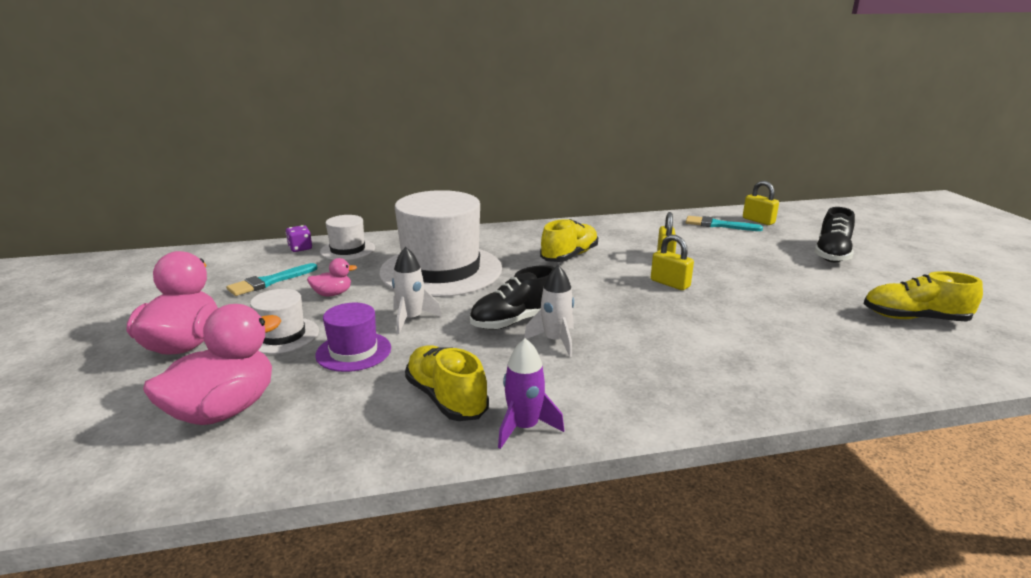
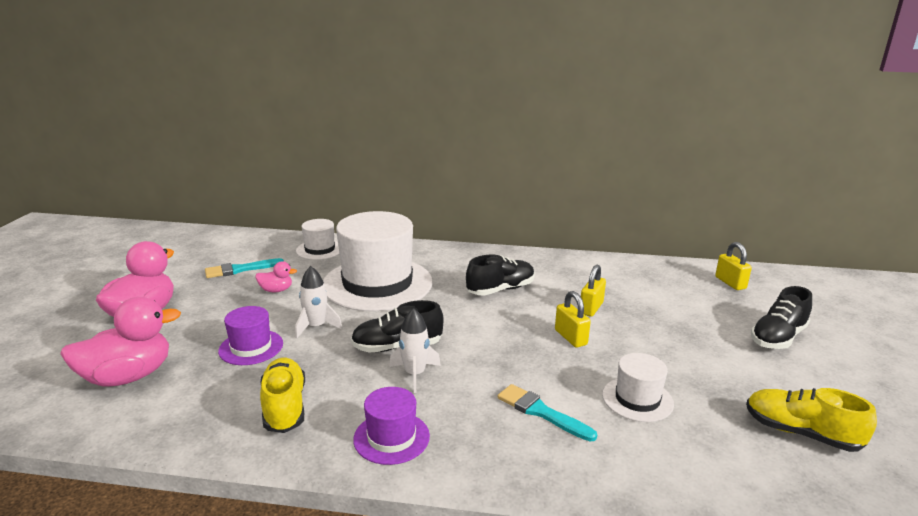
camera: 20 degrees right, 0 degrees up
white hat [250,289,319,354] -> white hat moved to [602,353,674,422]
purple dice [285,225,312,252] -> none
purple rocket [498,338,564,449] -> none
yellow shoe [540,219,598,262] -> black shoe [466,255,535,296]
turquoise brush [686,216,763,231] -> turquoise brush moved to [498,384,597,442]
none -> purple hat [353,387,430,465]

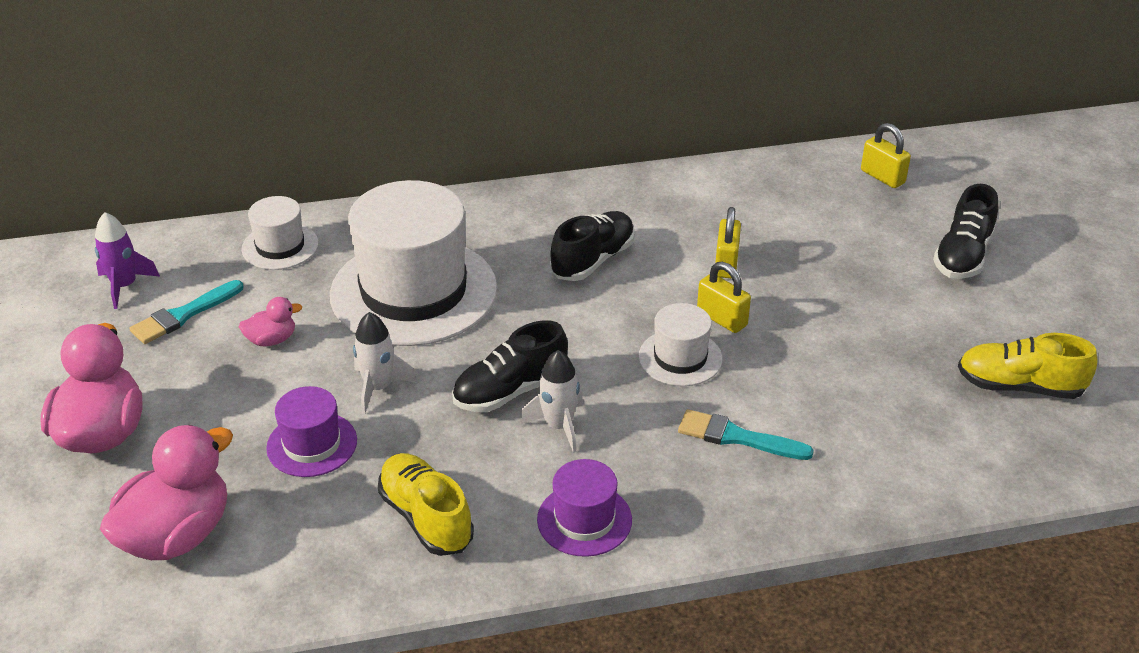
camera: 20 degrees left, 15 degrees up
white hat [602,353,674,422] -> white hat moved to [639,303,722,386]
none -> purple rocket [95,212,160,309]

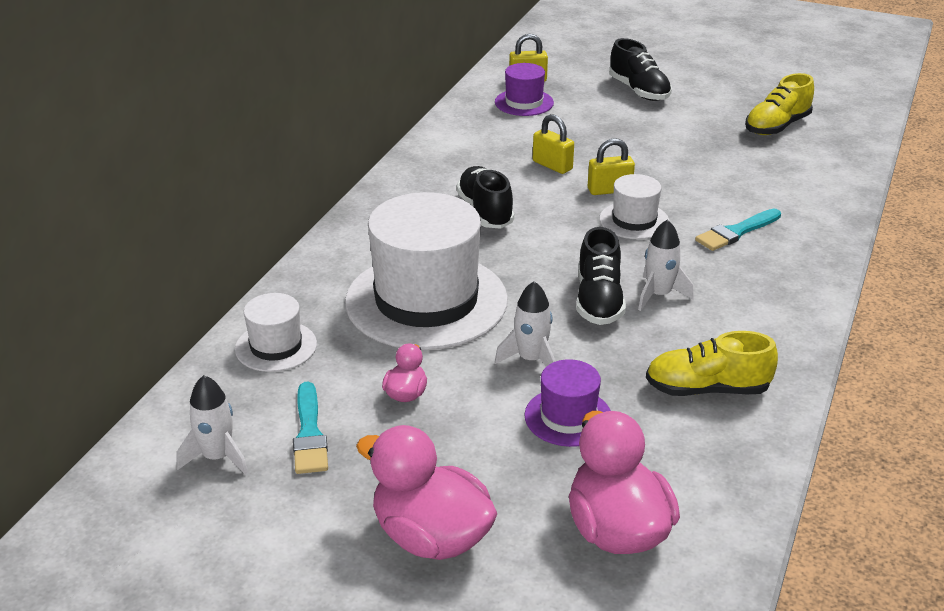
camera: 55 degrees left, 5 degrees down
purple rocket [95,212,160,309] -> white rocket [176,375,248,475]
purple hat [537,459,632,557] -> purple hat moved to [495,63,554,116]

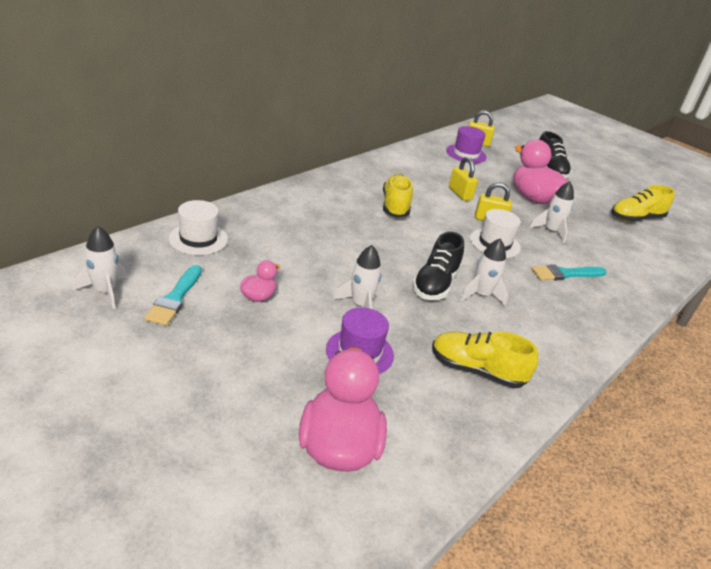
camera: 15 degrees right, 0 degrees up
white hat [345,192,508,350] -> none
pink duck [356,425,497,560] -> pink duck moved to [513,140,568,204]
black shoe [456,166,515,228] -> yellow shoe [383,174,413,217]
none -> white rocket [529,181,574,244]

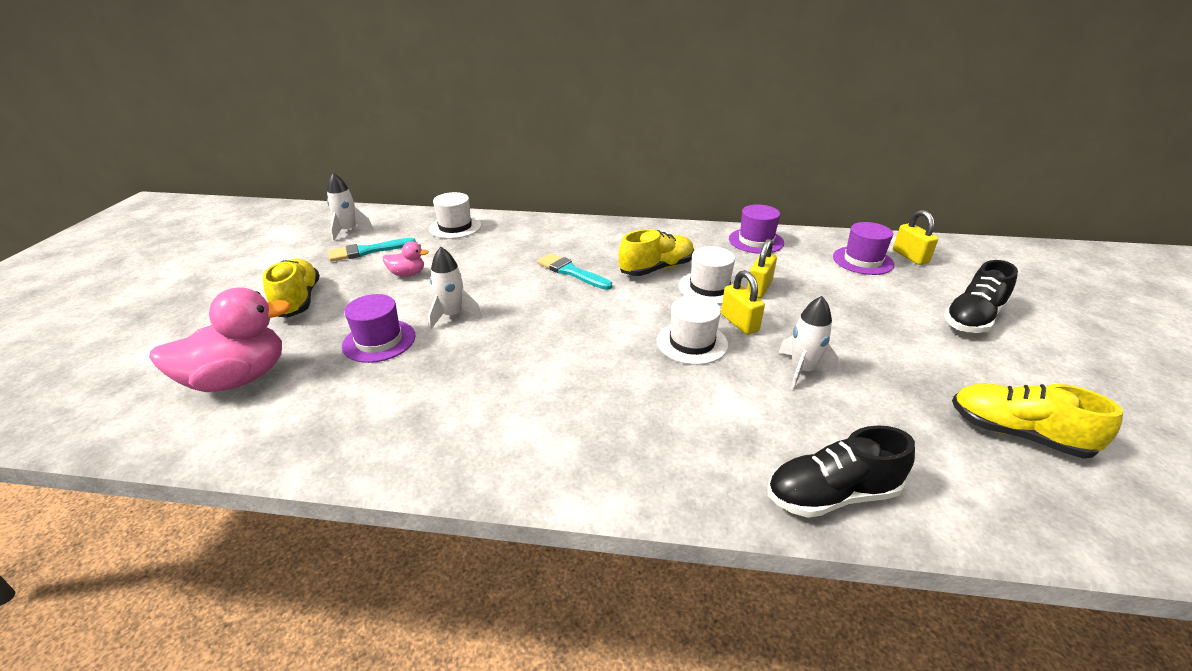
camera: 60 degrees right, 0 degrees up
black shoe [412,232,464,300] -> black shoe moved to [767,425,915,518]
yellow shoe [432,331,538,388] -> yellow shoe moved to [263,259,320,318]
white rocket [460,239,508,307] -> none
pink duck [513,140,568,204] -> none
turquoise brush [531,264,607,280] -> turquoise brush moved to [537,253,612,290]
none -> white hat [678,246,735,304]
none -> purple hat [729,204,784,254]

